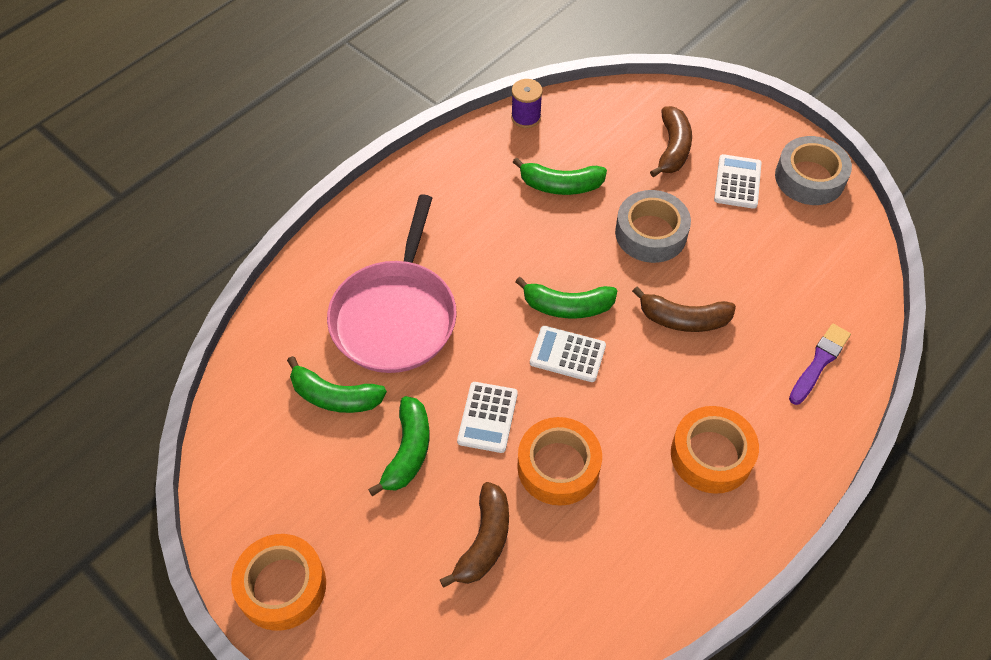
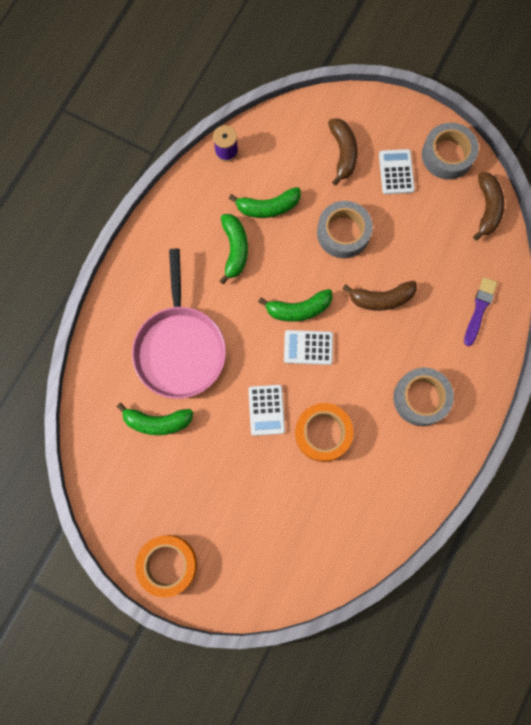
camera: 15 degrees left, 20 degrees up
green banana [368,396,429,496] -> green banana moved to [219,214,248,284]
brown banana [440,482,509,588] -> brown banana moved to [473,172,505,240]
orange tape [671,406,759,494] -> grey tape [393,367,454,426]

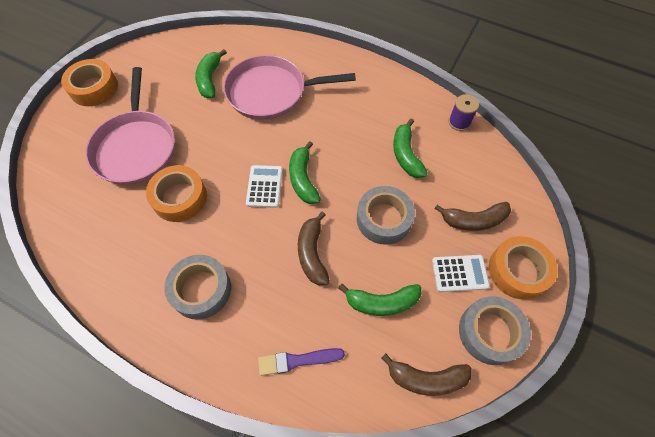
camera: 90 degrees right, 15 degrees down
green banana [219,214,248,284] -> green banana moved to [338,284,422,316]
white calculator [248,385,285,436] -> none
purple brush [464,277,497,346] -> purple brush turned 150 degrees clockwise [258,348,345,376]
none -> pink pan [85,67,175,185]
none -> orange tape [489,236,558,299]

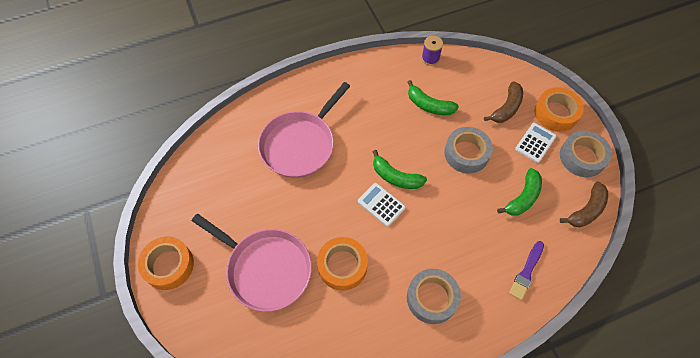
camera: 50 degrees left, 0 degrees up
green banana [195,49,227,98] -> none
brown banana [298,212,330,285] -> none

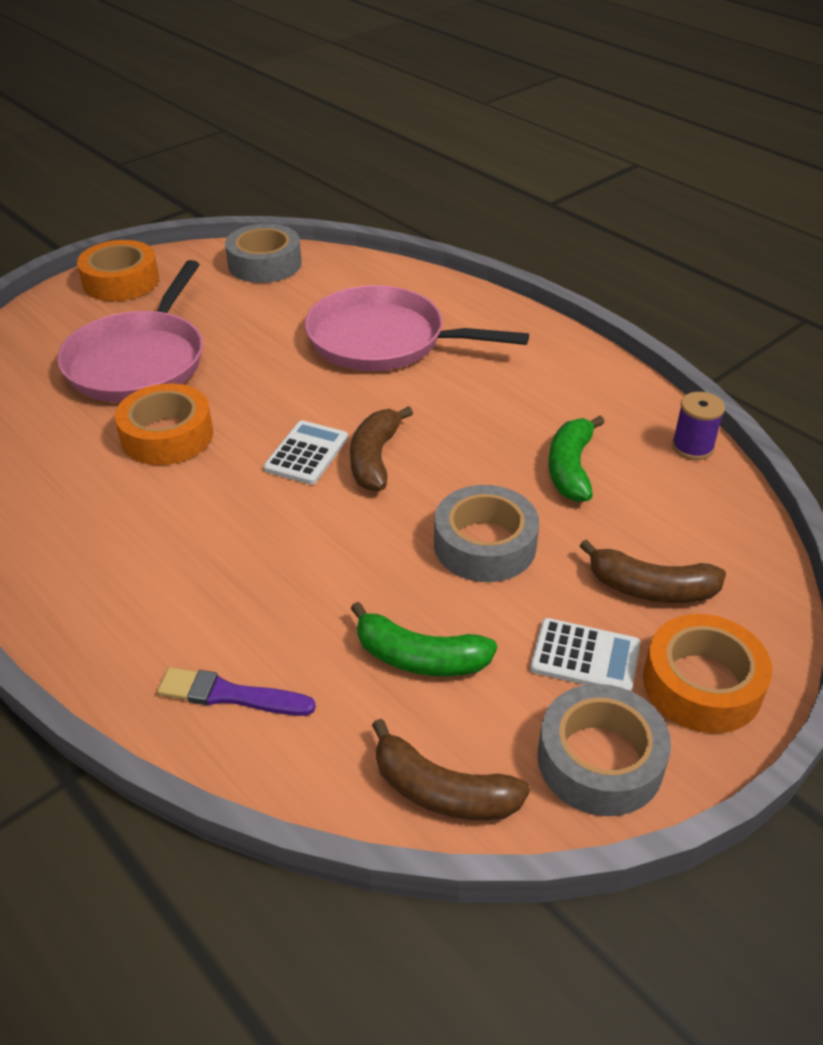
camera: 70 degrees right, 20 degrees down
green banana [372,150,427,189] -> brown banana [350,406,413,491]
grey tape [407,269,461,324] -> grey tape moved to [225,224,302,283]

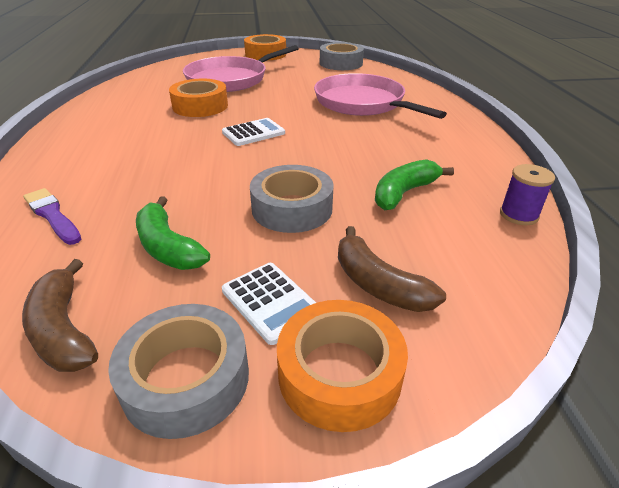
camera: 35 degrees right, 5 degrees down
brown banana [350,406,413,491] -> none

